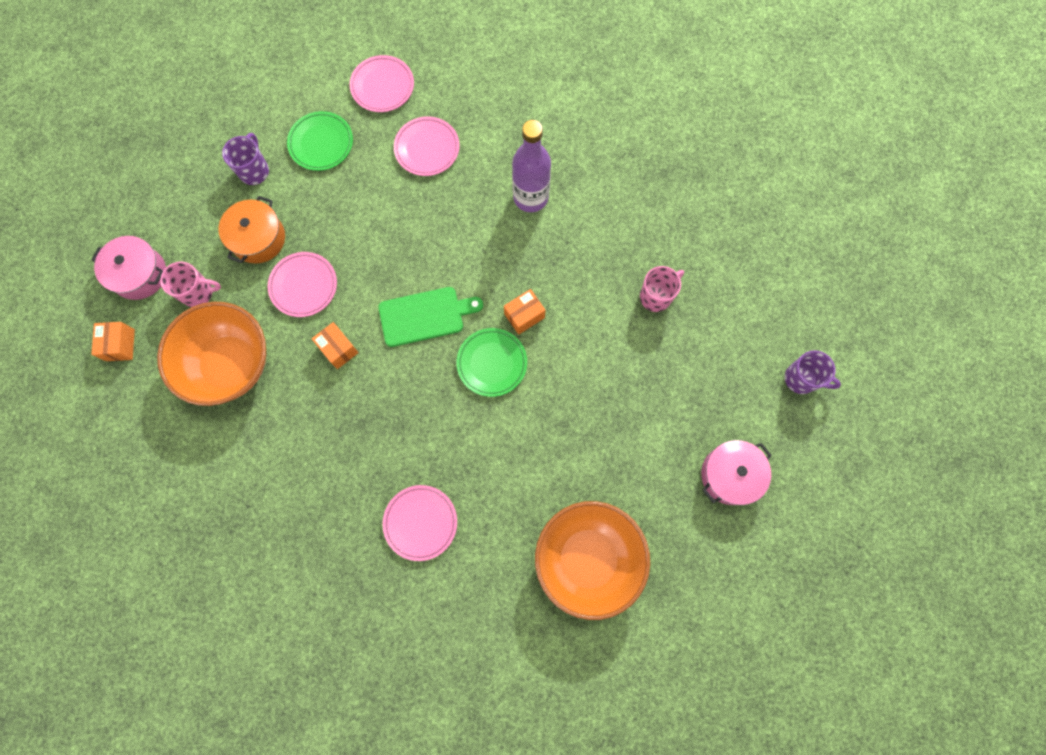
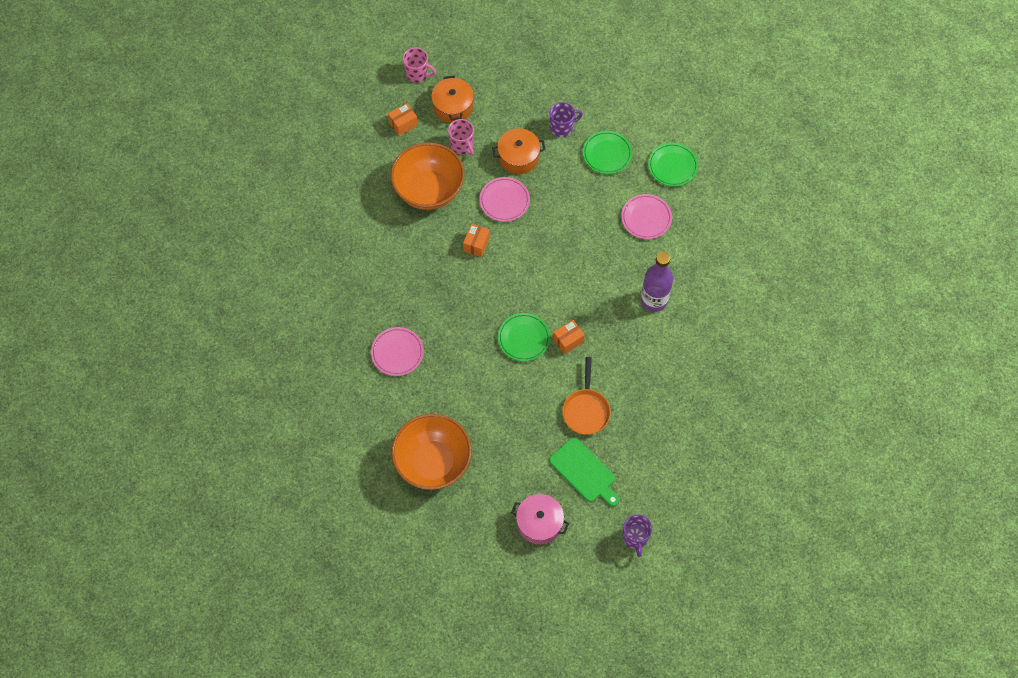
camera: 60 degrees right, 10 degrees down
pink pot [91,236,166,300] -> orange pot [431,76,474,123]
pink plate [350,55,414,112] -> green plate [648,143,698,187]
green cutting board [378,287,483,347] -> green cutting board moved to [549,437,619,507]
orange box [504,289,546,335] -> orange box turned 60 degrees counterclockwise [553,320,585,354]
pink mug [640,266,684,312] -> pink mug moved to [403,47,436,83]
none -> orange pan [562,357,611,435]

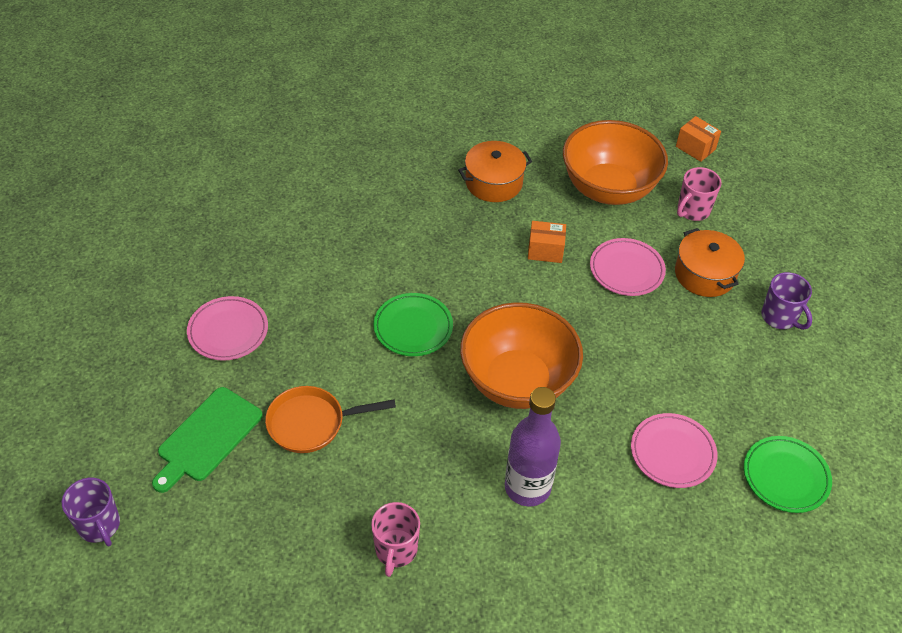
camera: 75 degrees right, 15 degrees down
pink plate [371,327,424,376] -> pink plate moved to [187,296,268,361]
orange bowl [391,414,472,490] -> orange bowl moved to [460,302,583,409]
pink mug [403,47,436,83] -> pink mug moved to [371,502,420,577]
orange pot [431,76,474,123] -> orange pot moved to [458,141,532,202]
pink pot [511,494,569,545] -> none
orange box [553,320,585,354] -> none
green plate [583,131,632,174] -> none
purple mug [623,514,652,557] -> purple mug turned 105 degrees counterclockwise [62,478,120,546]

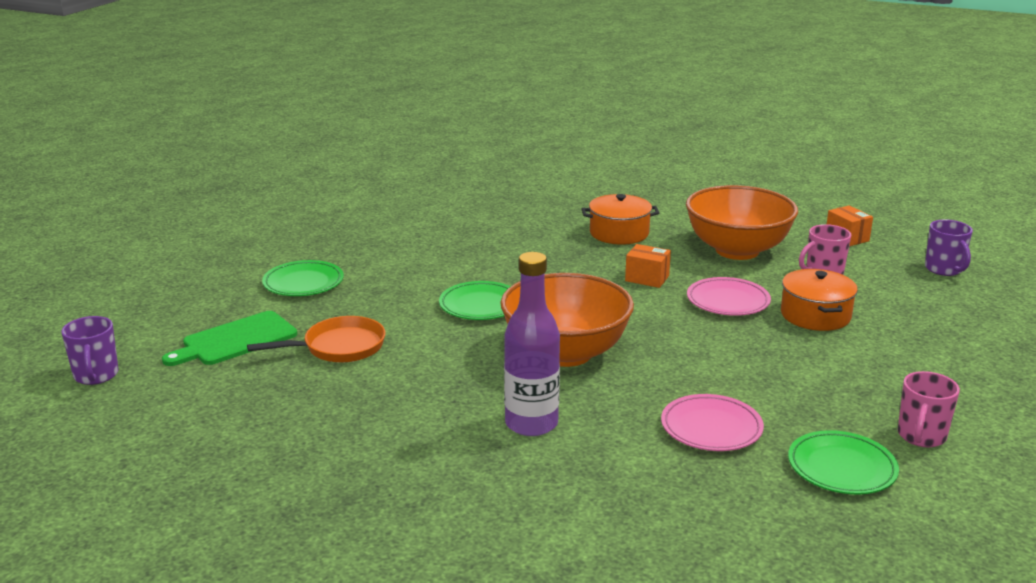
camera: 20 degrees right, 25 degrees down
pink plate [187,296,268,361] -> green plate [262,260,344,296]
orange pan [265,386,396,453] -> orange pan turned 150 degrees clockwise [247,316,385,363]
pink mug [371,502,420,577] -> pink mug moved to [898,371,960,447]
purple mug [761,272,812,330] -> purple mug moved to [925,220,973,276]

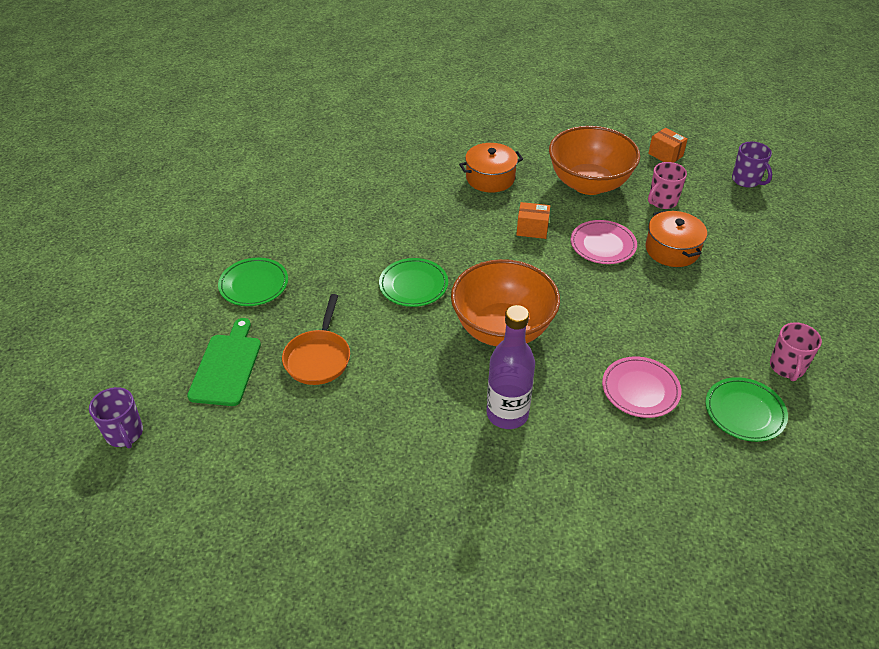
camera: 15 degrees left, 20 degrees up
green cutting board [162,311,297,366] -> green cutting board turned 150 degrees clockwise [187,318,261,406]
orange pan [247,316,385,363] -> orange pan turned 135 degrees clockwise [282,294,350,385]

